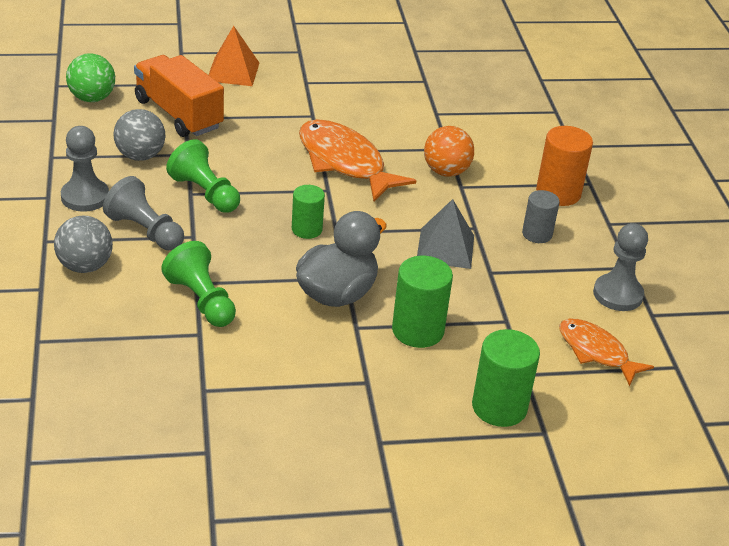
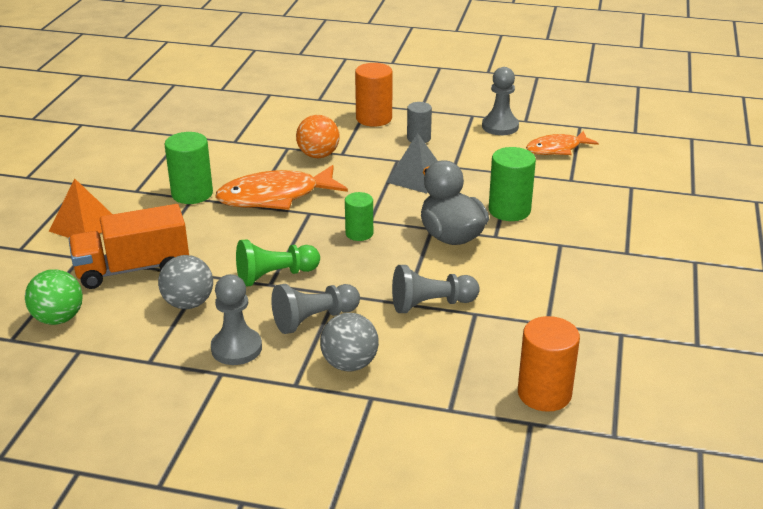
camera: 65 degrees left, 5 degrees down
green pawn [161,241,236,327] -> grey pawn [392,265,480,313]
green cylinder [472,329,540,427] -> green cylinder moved to [164,132,213,204]
none -> orange cylinder [518,316,580,412]

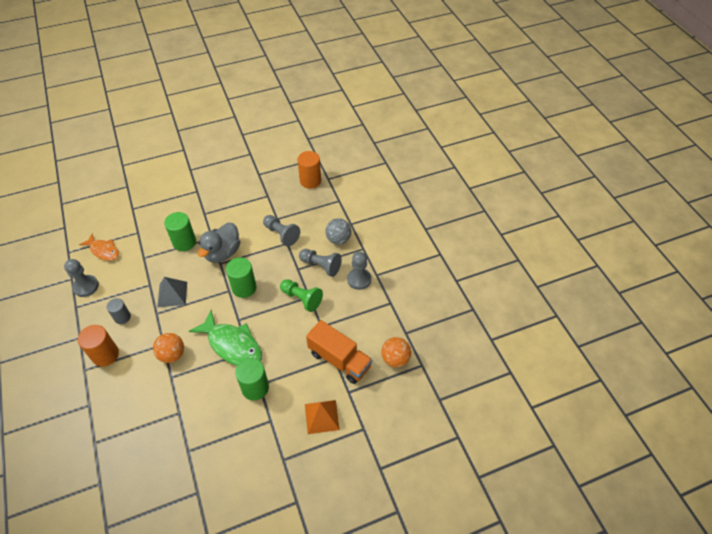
camera: 125 degrees left, 20 degrees up
green ball [25,269,83,325] -> orange ball [381,337,411,368]
grey ball [158,255,213,309] -> none
orange fish [215,165,348,210] -> green fish [189,310,262,366]
green cylinder [345,192,373,241] -> green cylinder [226,257,256,298], size x1.56

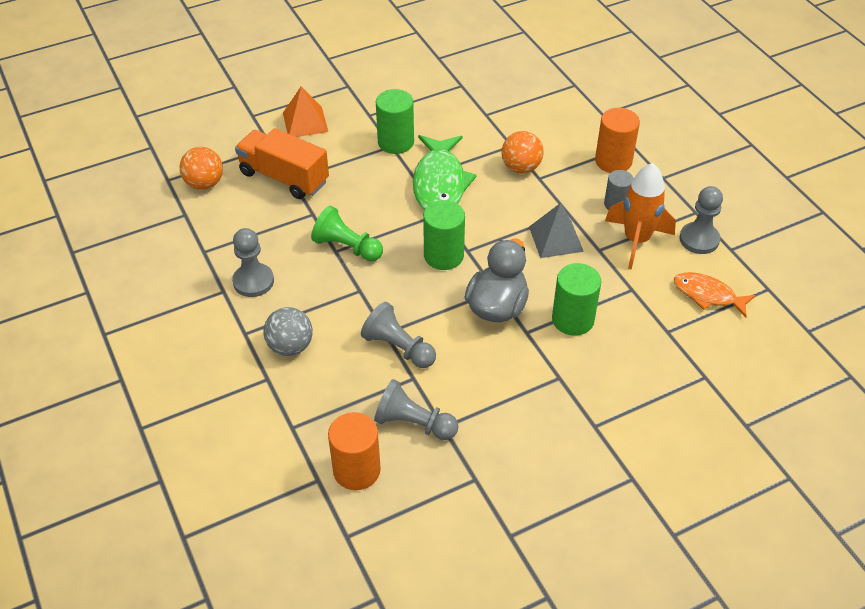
camera: 175 degrees right, 5 degrees down
green fish [189,310,262,366] -> green fish turned 120 degrees counterclockwise [413,135,477,210]
grey pawn [299,249,342,277] -> grey pawn moved to [374,379,458,440]
none -> orange rocket [605,163,676,269]

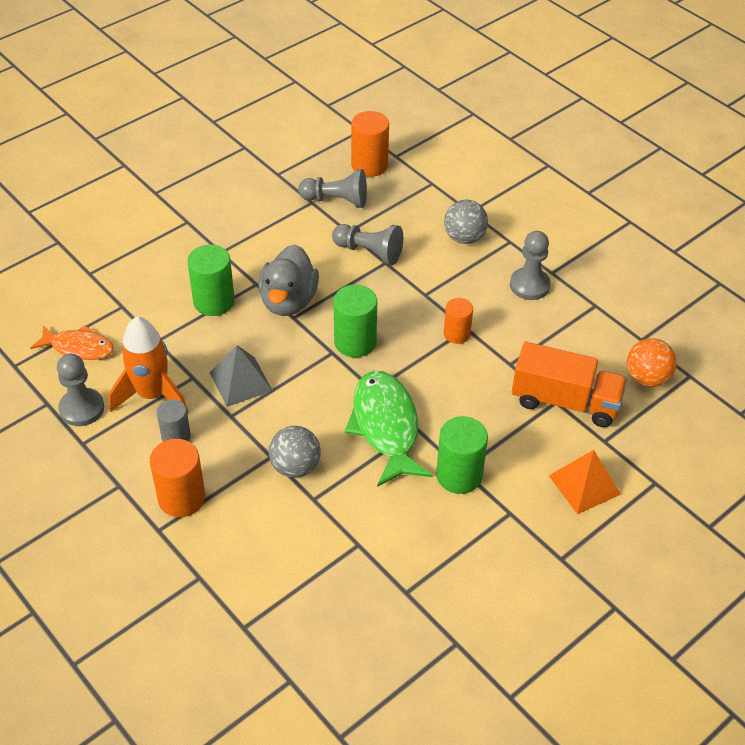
camera: 165 degrees right, 0 degrees up
green pawn [311,205,383,261] -> orange cylinder [444,298,473,344]
orange ball [501,131,544,173] -> grey ball [269,426,321,478]

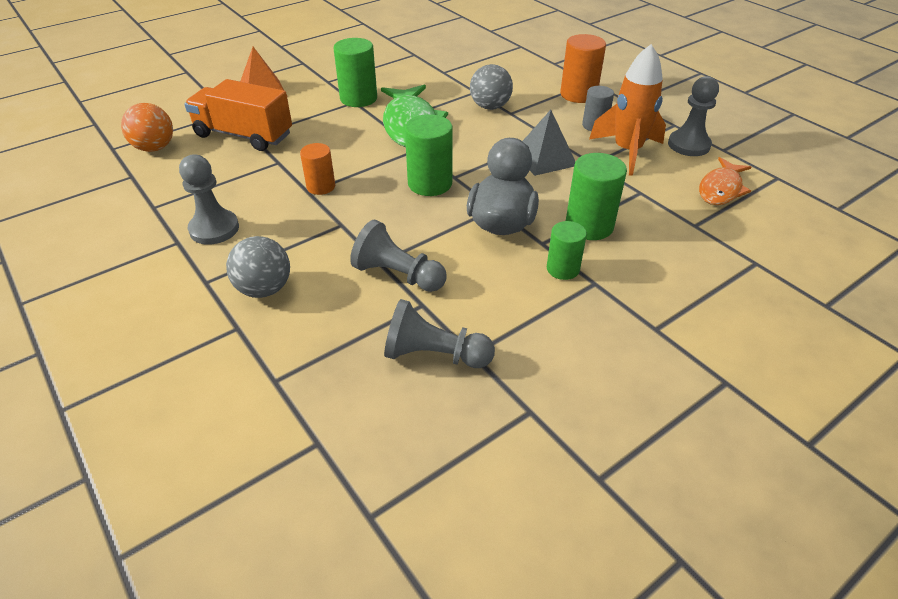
camera: 175 degrees left, 5 degrees down
orange fish [30,325,114,360] -> orange fish turned 75 degrees counterclockwise [699,157,751,205]
orange cylinder [351,111,389,177] -> none
none -> green cylinder [547,221,587,280]

